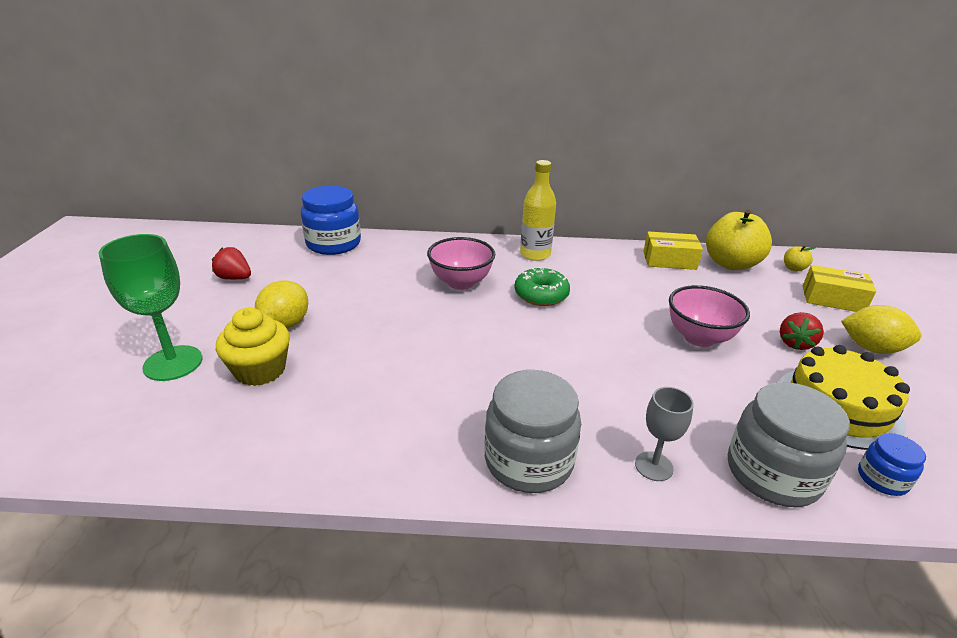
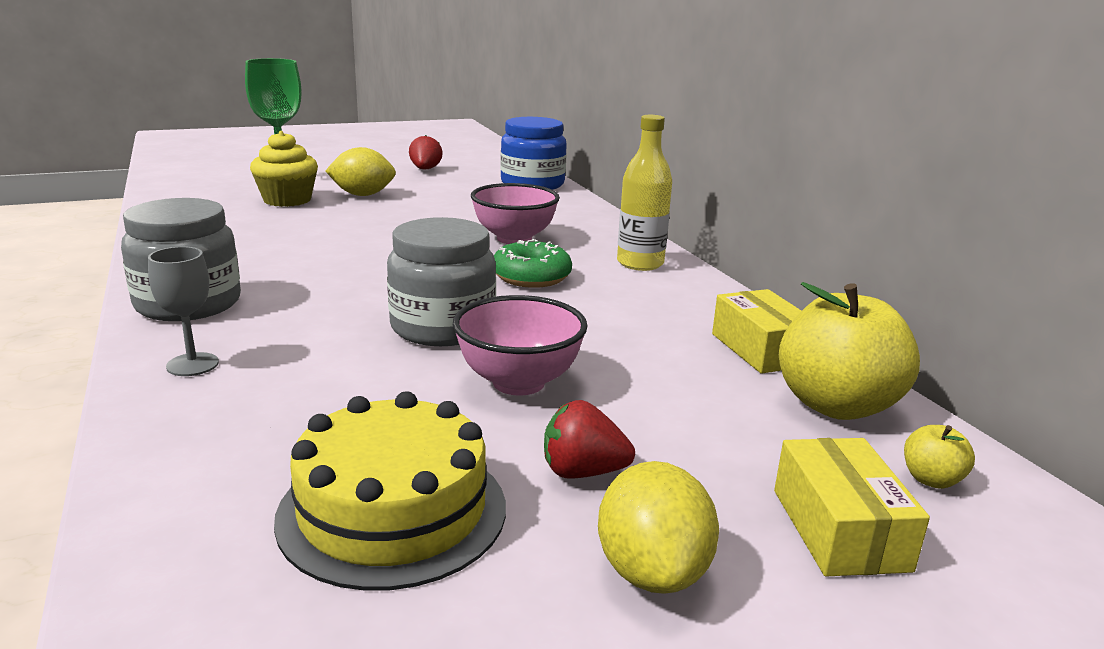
camera: 65 degrees right, 10 degrees down
grey jar [728,382,850,507] -> grey jar moved to [387,217,496,346]
blue jar [858,433,926,496] -> none

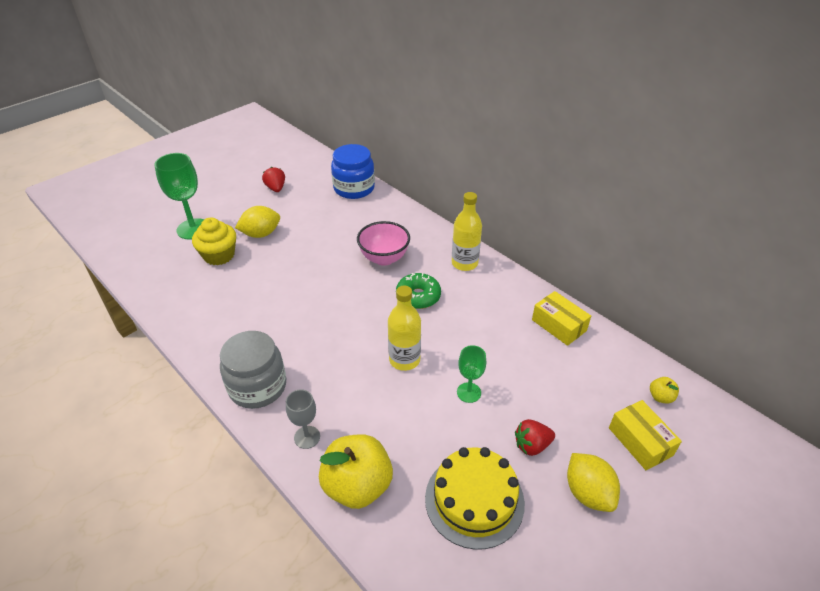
camera: 20 degrees left, 20 degrees up
grey jar [387,217,496,346] -> yellow bottle [388,286,421,371]
pink bowl [453,295,588,395] -> green goblet [457,345,486,403]
yellow apple [779,282,920,420] -> yellow apple moved to [319,434,393,509]

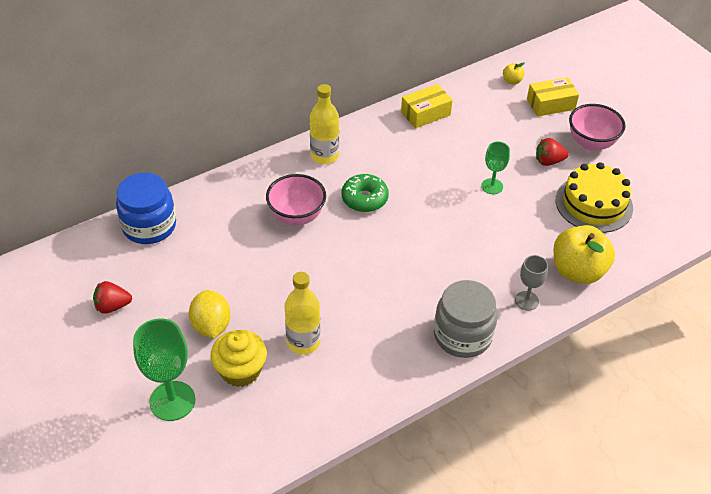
camera: 80 degrees left, 5 degrees up
yellow bottle [388,286,421,371] -> yellow bottle moved to [285,272,320,355]
red strawberry [515,419,555,456] -> red strawberry turned 90 degrees clockwise [536,138,568,166]
yellow lemon [567,453,620,512] -> pink bowl [569,104,626,151]

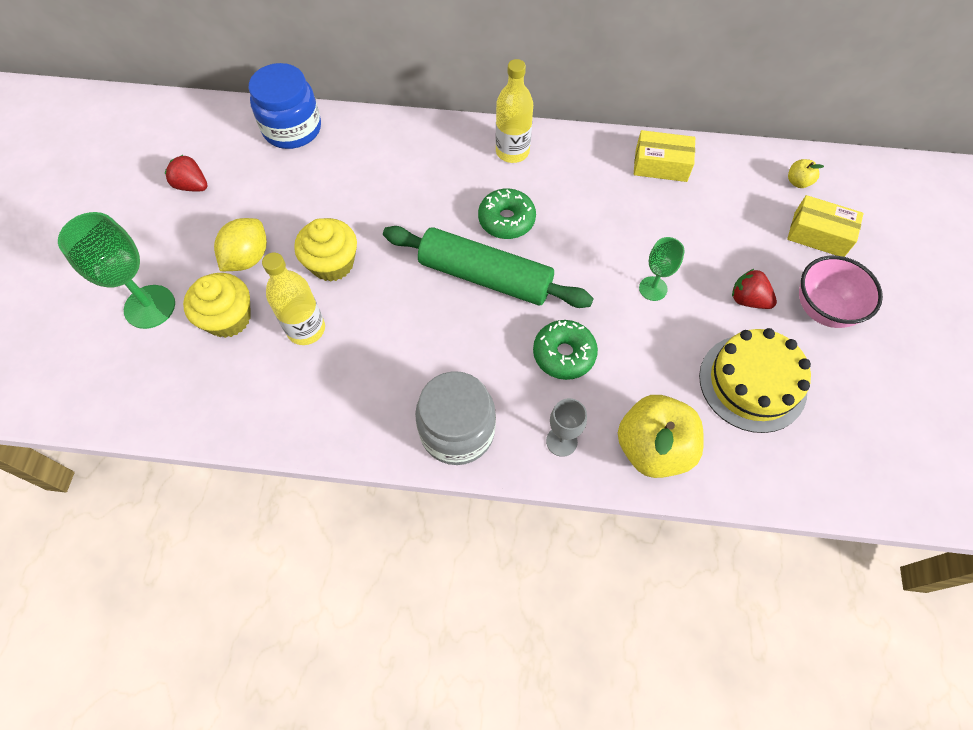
camera: 40 degrees right, 15 degrees up
pink bowl [266,174,326,226] -> none
none -> yellow cupcake [294,218,357,282]
none -> green rolling pin [383,226,594,308]
none -> green donut [533,320,598,380]

